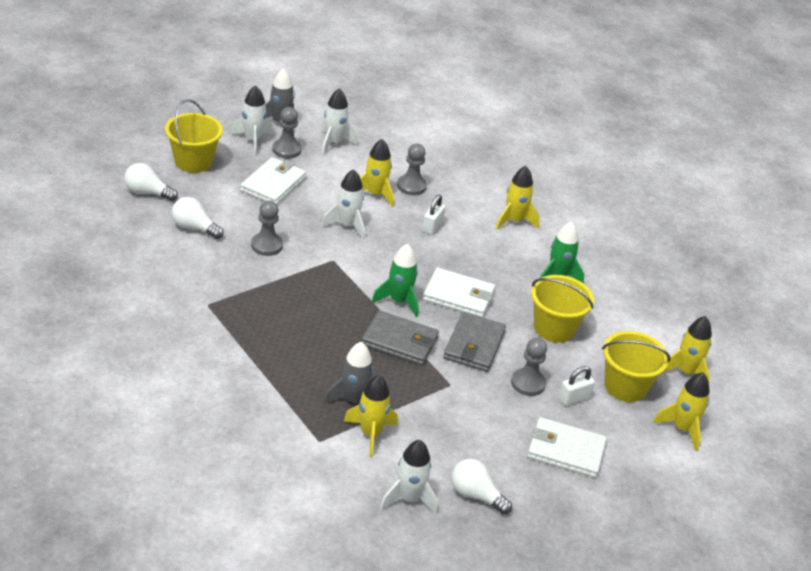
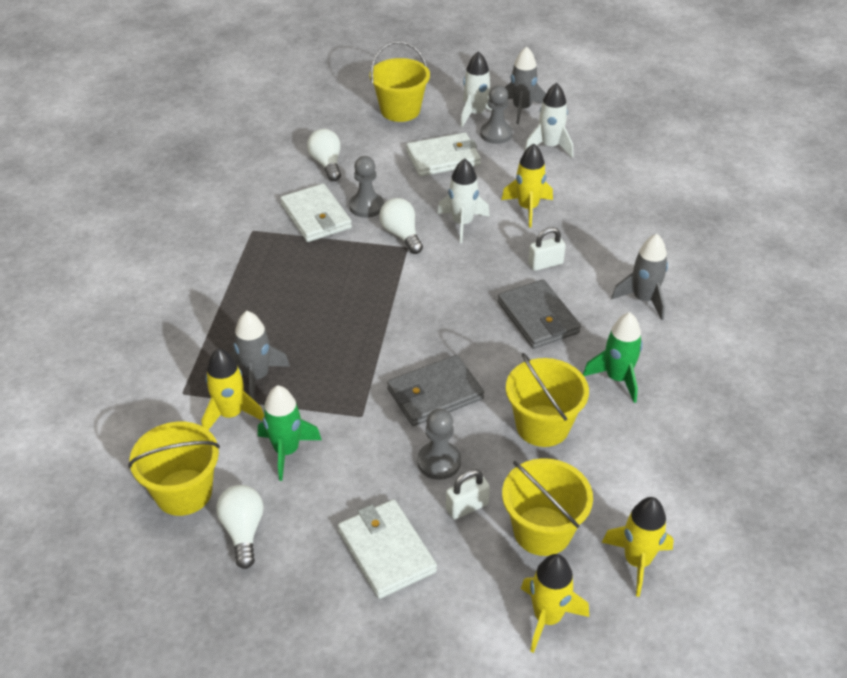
camera: 50 degrees right, 5 degrees up
white light bulb [124,163,178,201] -> white light bulb moved to [379,198,423,254]
grey wallet [362,310,439,365] -> grey wallet moved to [498,279,581,349]
green rocket [372,244,418,317] -> green rocket moved to [258,385,322,481]
white rocket [380,440,438,515] -> yellow bucket [128,422,220,516]
grey pawn [397,143,427,195] -> none
white wallet [423,268,495,317] -> white wallet moved to [280,184,352,242]
yellow rocket [496,166,540,230] -> grey rocket [611,234,668,320]
white padlock [559,366,595,406] -> white padlock turned 45 degrees counterclockwise [446,469,490,519]

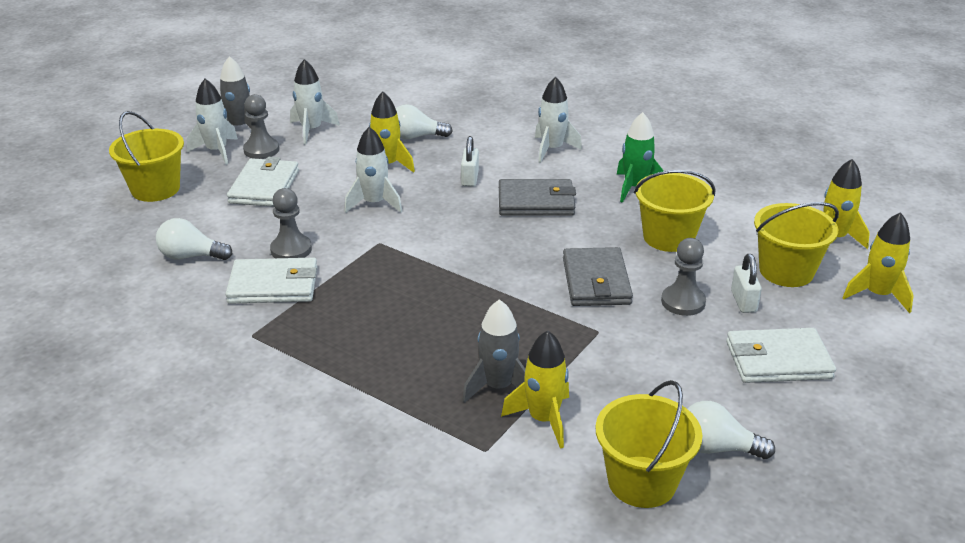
camera: 65 degrees left, 10 degrees down
green rocket [258,385,322,481] -> none
white light bulb [379,198,423,254] -> white light bulb moved to [396,104,453,139]
grey rocket [611,234,668,320] -> white rocket [535,77,582,163]

